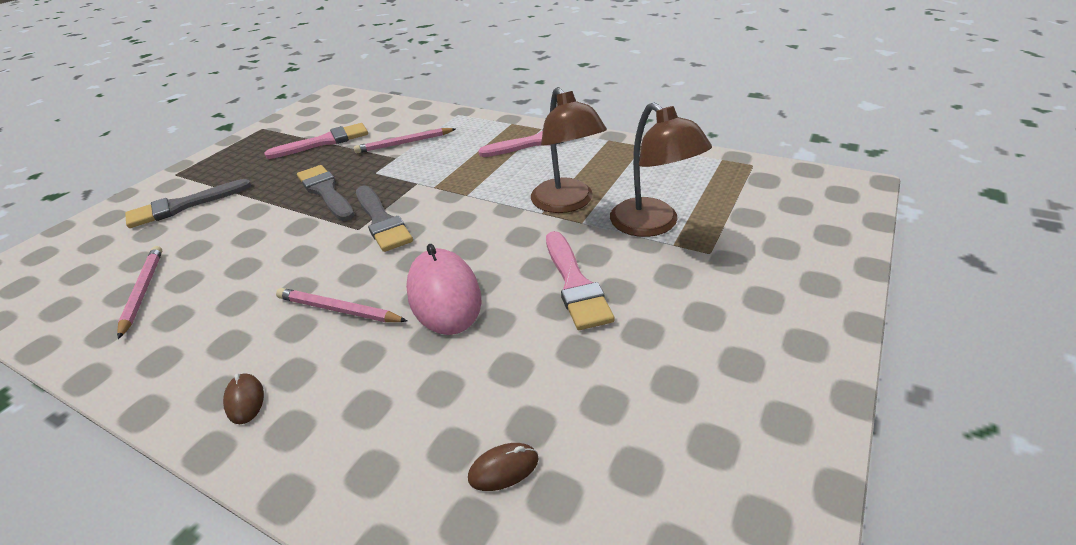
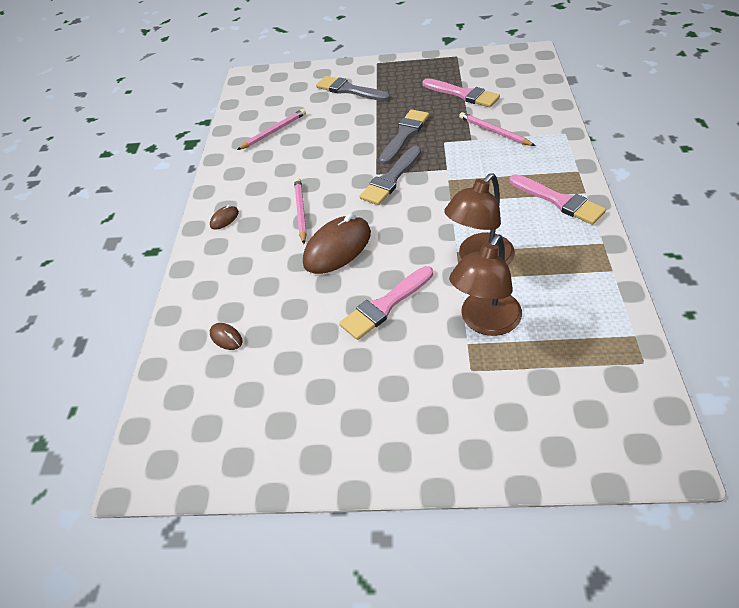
camera: 65 degrees right, 10 degrees up
pink mouse [406,244,482,335] -> brown mouse [303,213,371,274]

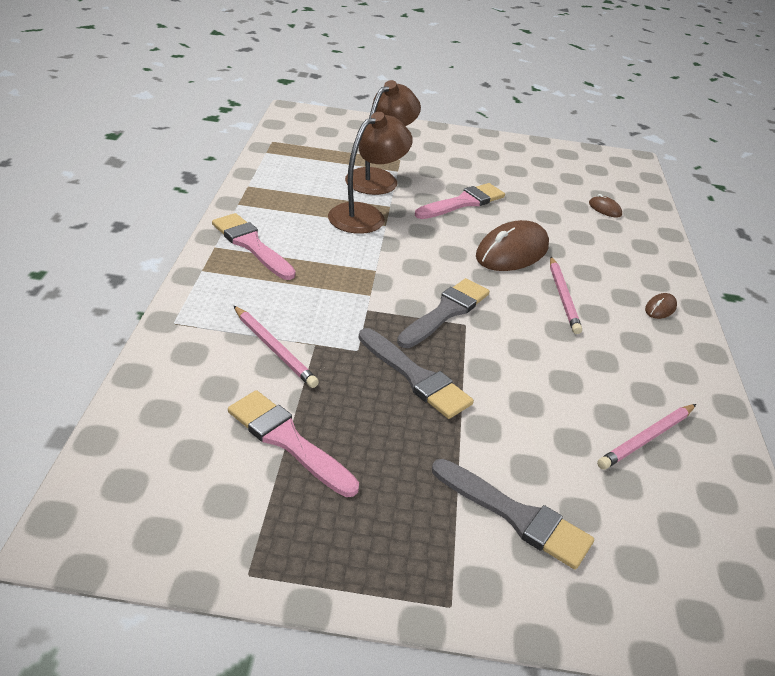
camera: 175 degrees right, 10 degrees down
grey brush [379,109,429,165] -> grey brush turned 75 degrees counterclockwise [358,328,474,419]

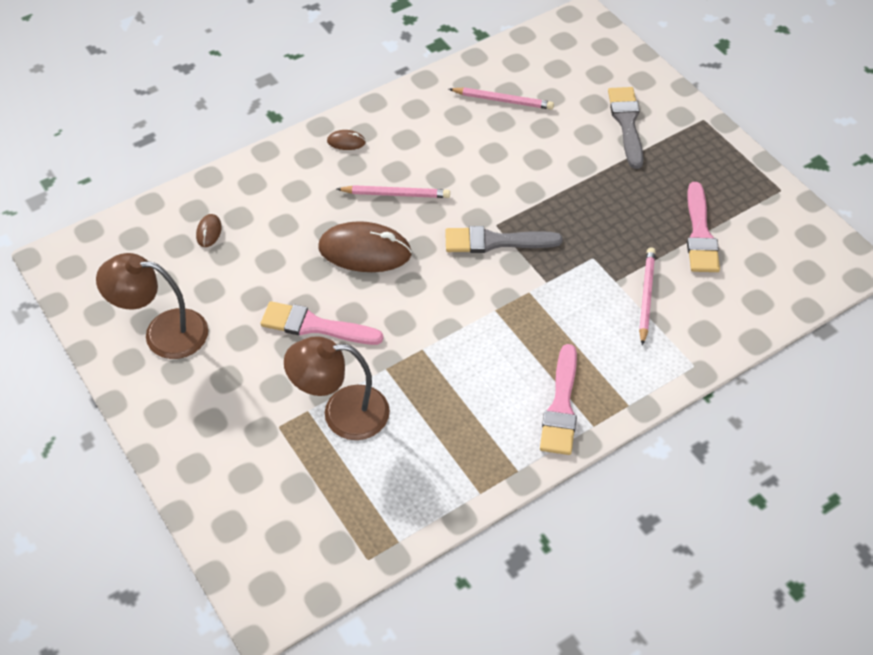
camera: 125 degrees left, 15 degrees up
brown lamp [328,112,413,234] -> brown lamp moved to [96,253,208,359]
grey brush [358,328,474,419] -> none
pink pencil [550,257,582,334] -> pink pencil turned 45 degrees clockwise [337,185,450,198]

